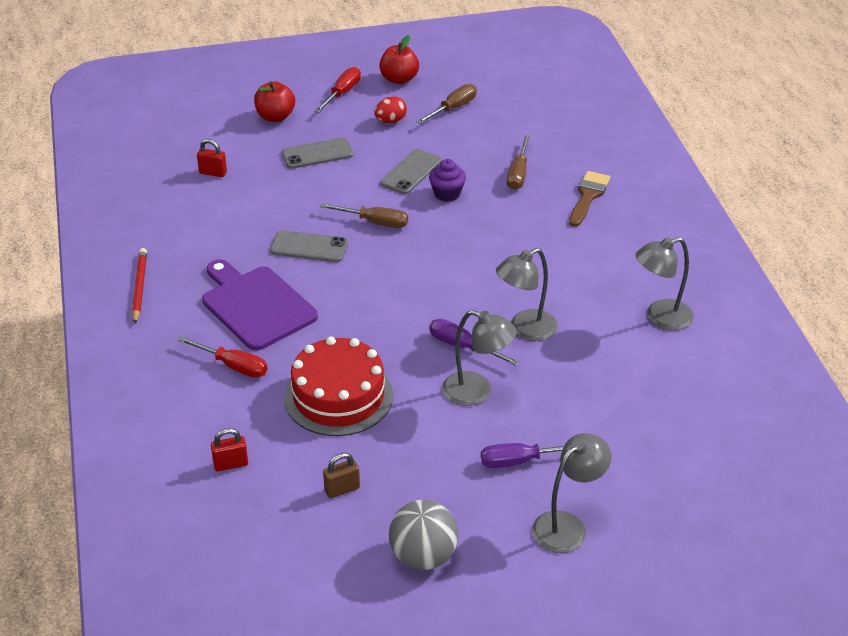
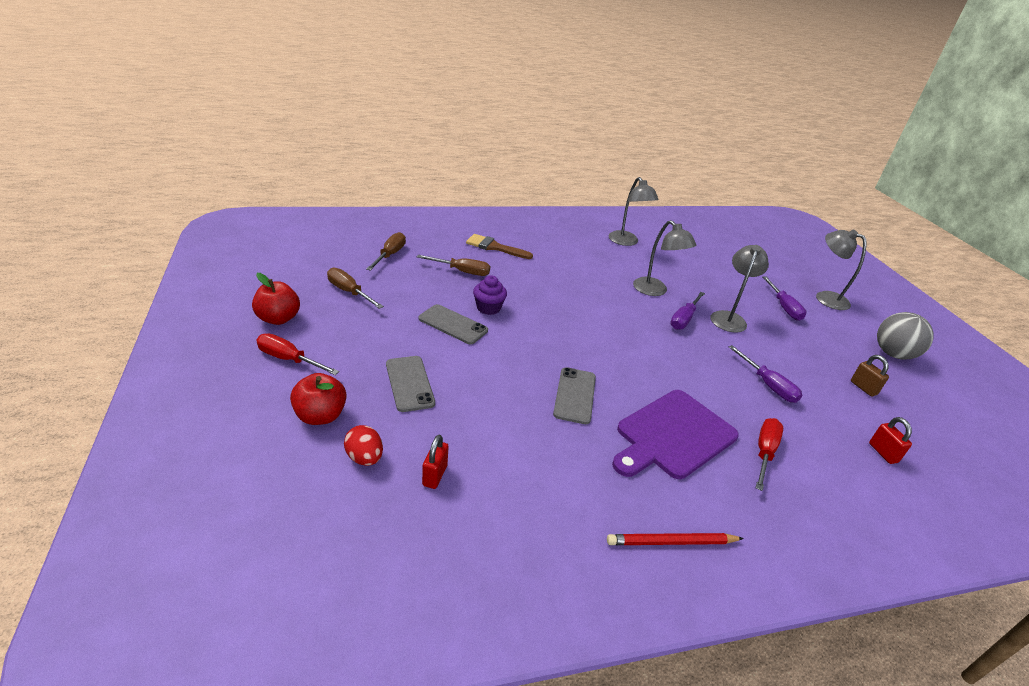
camera: 95 degrees left, 5 degrees down
red cake [284,336,393,436] -> purple screwdriver [729,345,802,403]
brown screwdriver [319,203,408,228] -> brown screwdriver moved to [366,232,406,271]
red egg [374,97,407,123] -> red egg moved to [344,425,383,466]

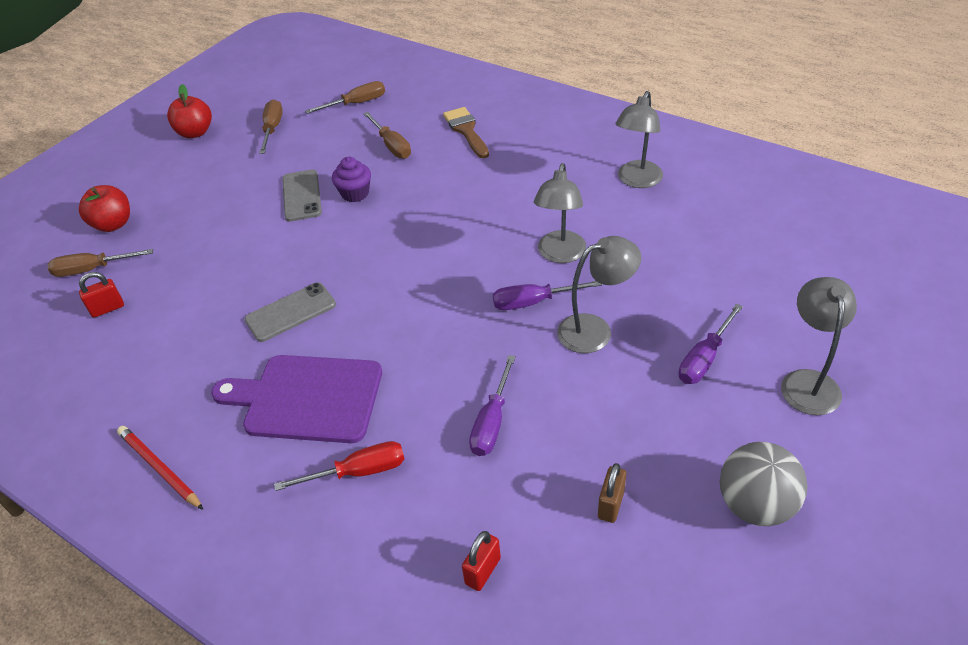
camera: 55 degrees right, 10 degrees up
red screwdriver [256,333,339,375] -> none
red egg [344,425,383,466] -> brown screwdriver [48,249,153,277]
grey phone [386,356,435,412] -> none

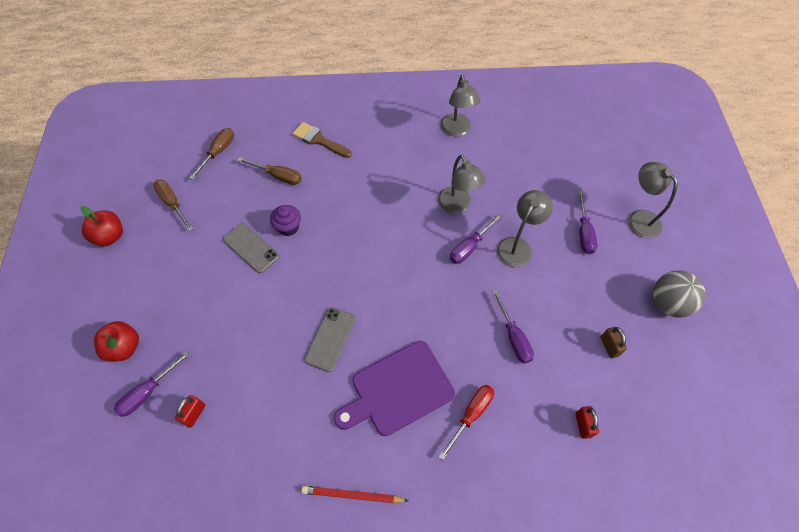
camera: 40 degrees left, 15 degrees up
brown screwdriver [48,249,153,277] -> purple screwdriver [114,351,190,417]

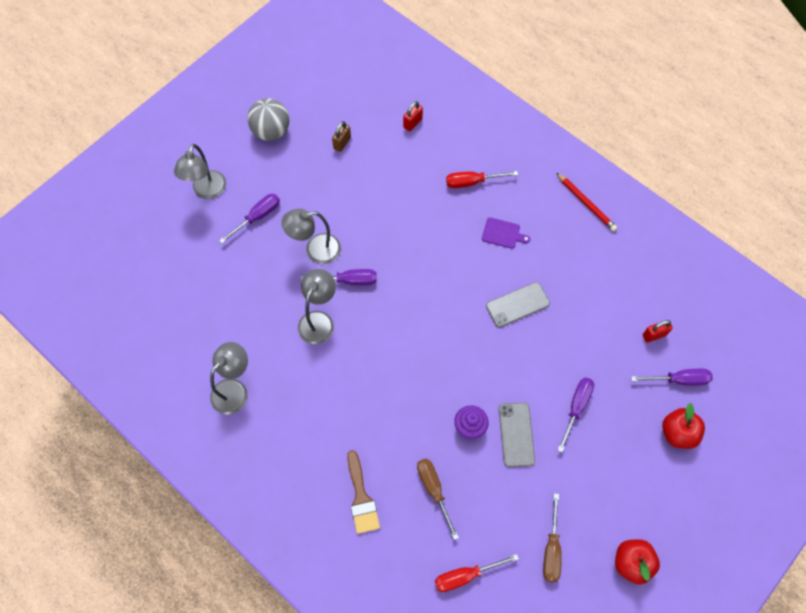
camera: 135 degrees left, 5 degrees up
brown screwdriver [189,128,234,180] -> red screwdriver [435,554,519,592]
purple cutting board [334,341,455,436] -> purple cutting board [482,217,530,249], size x0.45
purple screwdriver [492,290,534,364] -> purple screwdriver moved to [558,378,594,452]

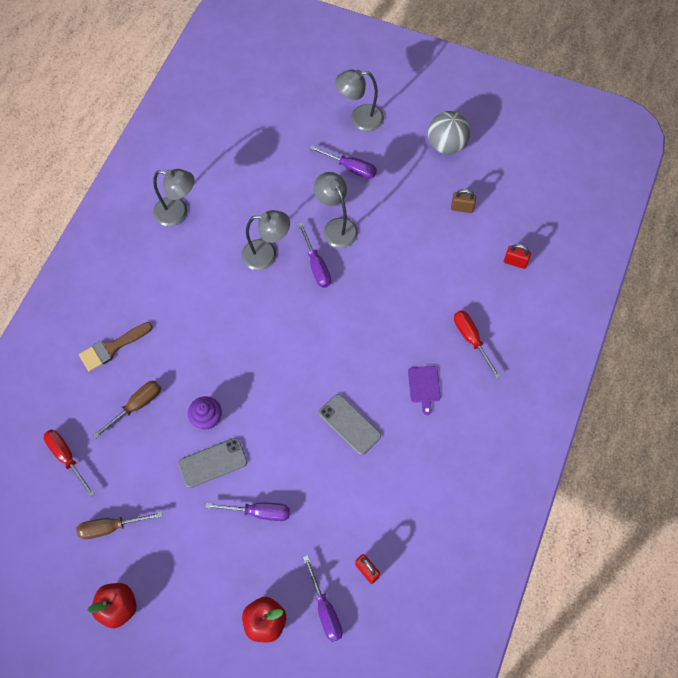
camera: 70 degrees right, 0 degrees up
red pencil [557,173,617,231] -> none

